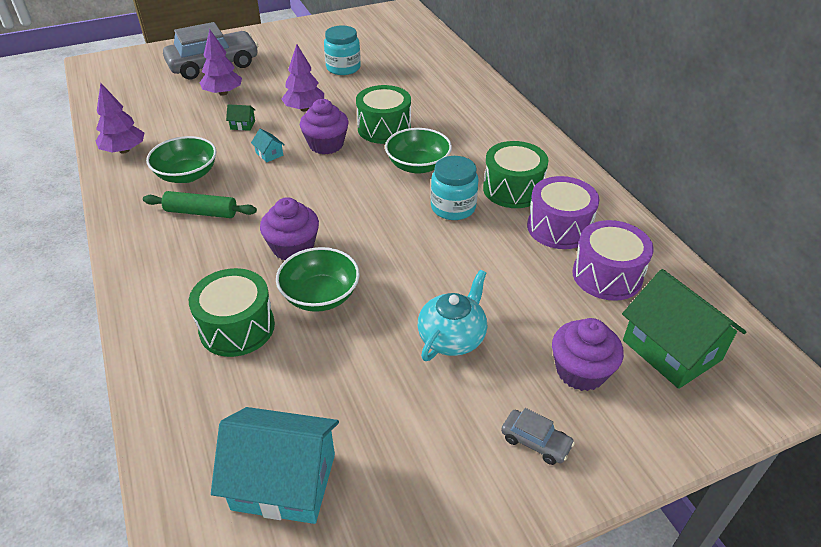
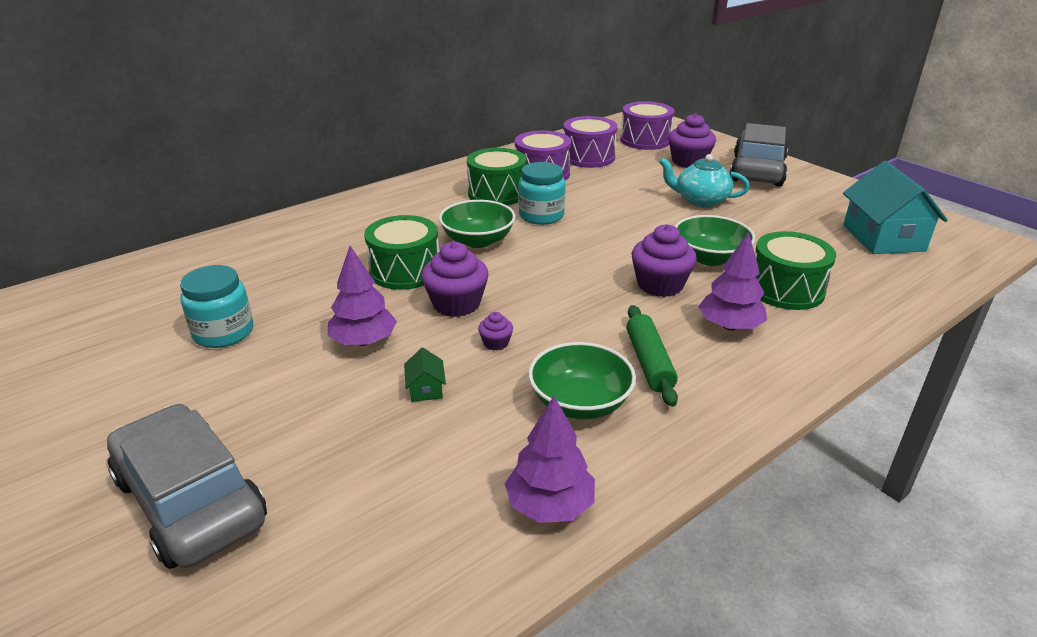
camera: 105 degrees left, 10 degrees down
purple tree [200,29,242,96] -> purple tree moved to [698,232,767,331]
turquoise house [251,129,285,162] -> purple cupcake [478,312,513,350]
grey car [501,408,575,465] -> grey car [730,123,788,187], size x2.37
green house [622,269,746,389] -> purple drum [620,101,674,150]

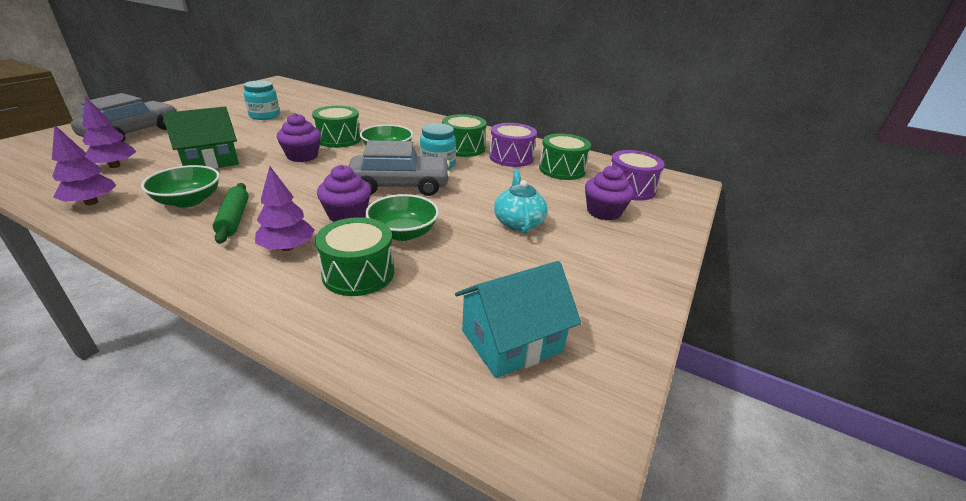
camera: 65 degrees right, 0 degrees up
purple tree [328,246,397,346] -> purple tree moved to [82,96,136,168]
green house [404,348,446,402] -> green house [162,107,239,169], size x2.45
purple cupcake [478,312,513,350] -> none
purple drum [563,116,618,168] -> green drum [539,133,591,180]
green rolling pin [626,305,678,407] -> green rolling pin turned 75 degrees counterclockwise [213,183,249,244]
grey car [730,123,788,187] -> grey car moved to [349,140,451,196]

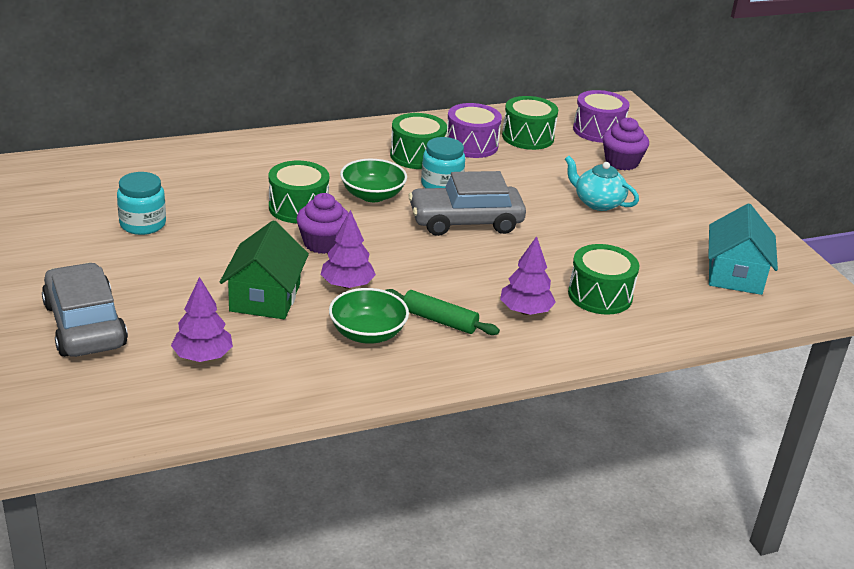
camera: 50 degrees left, 0 degrees up
purple tree [52,125,117,205] -> purple tree moved to [320,210,376,289]
purple cupcake [317,165,371,222] -> none
grey car [349,140,451,196] -> grey car turned 135 degrees counterclockwise [408,171,526,236]
green bowl [365,194,439,241] -> none

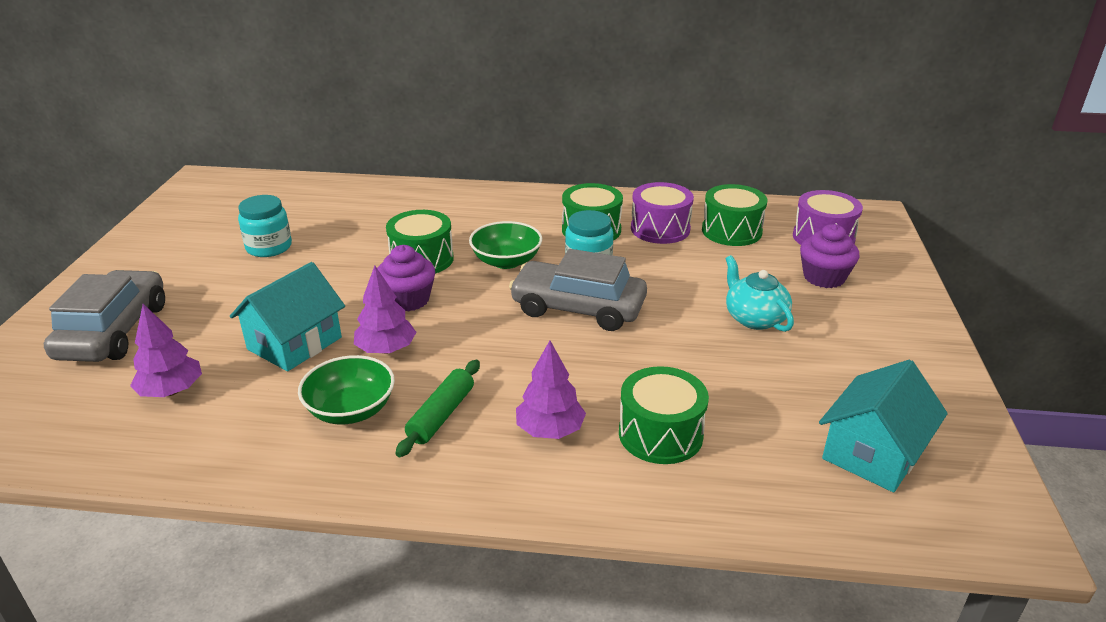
camera: 30 degrees right, 0 degrees up
green house [220,220,309,319] -> turquoise house [230,262,345,371]
green rolling pin [386,289,500,335] -> green rolling pin turned 60 degrees clockwise [395,360,480,457]

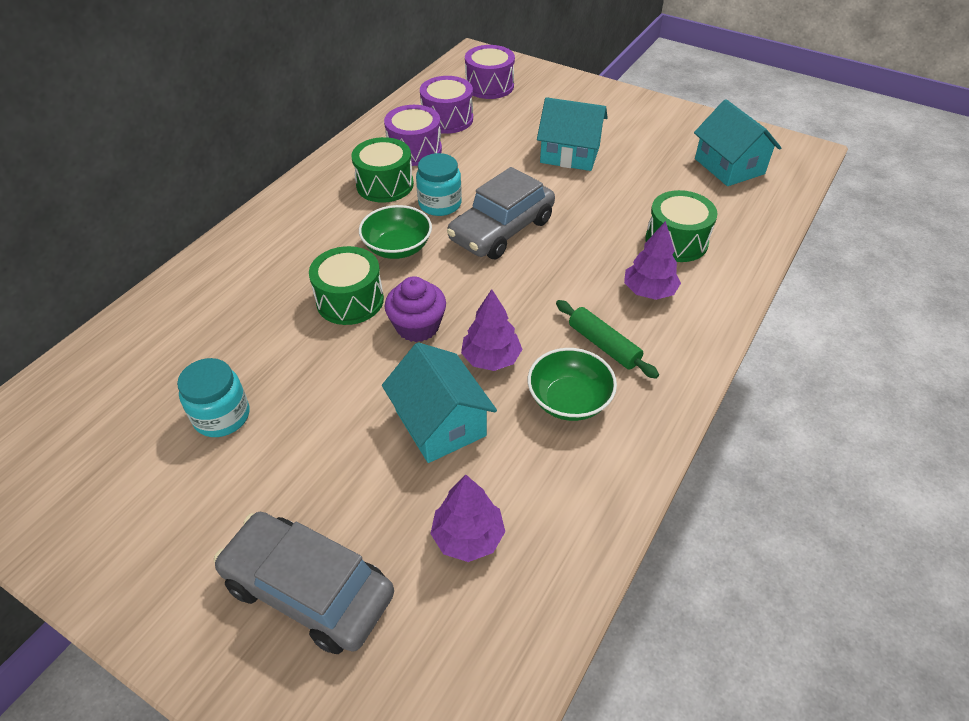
camera: 65 degrees left, 15 degrees up
green drum [702,184,767,246] -> purple drum [420,76,473,134]
turquoise teapot [726,255,794,332] -> turquoise house [537,97,608,171]
purple cupcake [800,224,860,288] -> none

